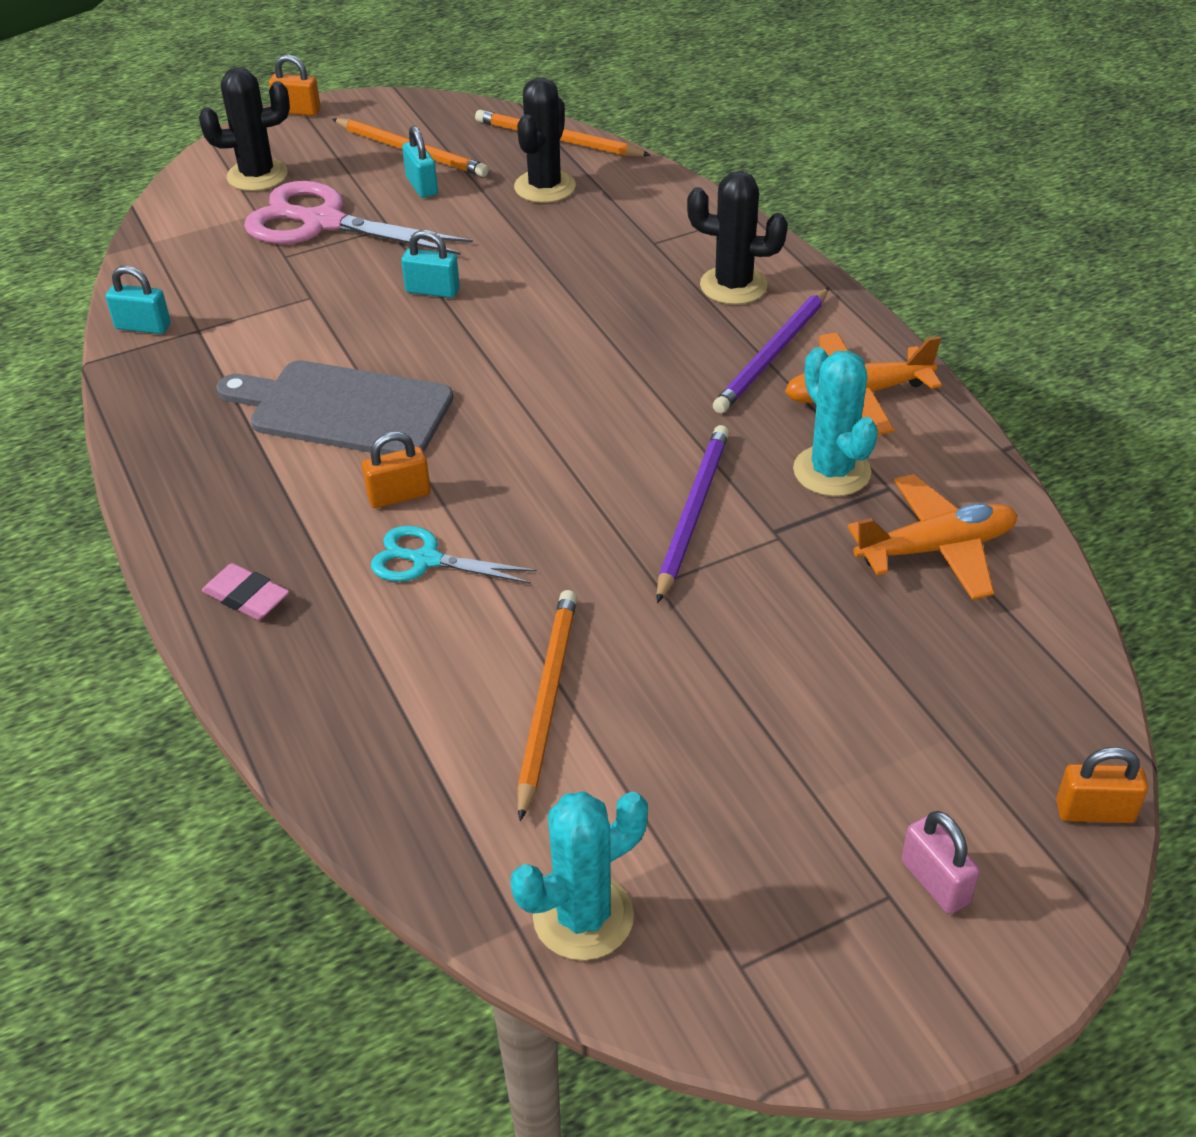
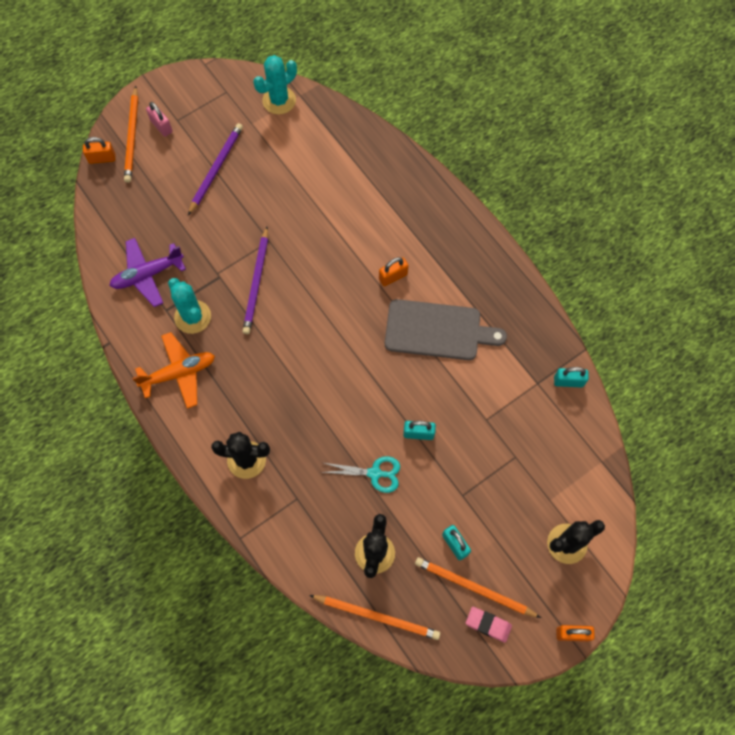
camera: 170 degrees right, 25 degrees up
pink eraser [202,563,289,620] -> pink eraser moved to [466,607,512,643]
pink scissors [244,181,473,255] -> none
turquoise scissors [371,525,537,584] -> turquoise scissors moved to [322,456,400,493]
orange pencil [517,590,577,821] -> orange pencil moved to [124,86,138,183]
purple pencil [713,287,829,413] -> purple pencil moved to [188,123,243,215]
orange plane [848,474,1018,600] -> purple plane [109,238,186,307]

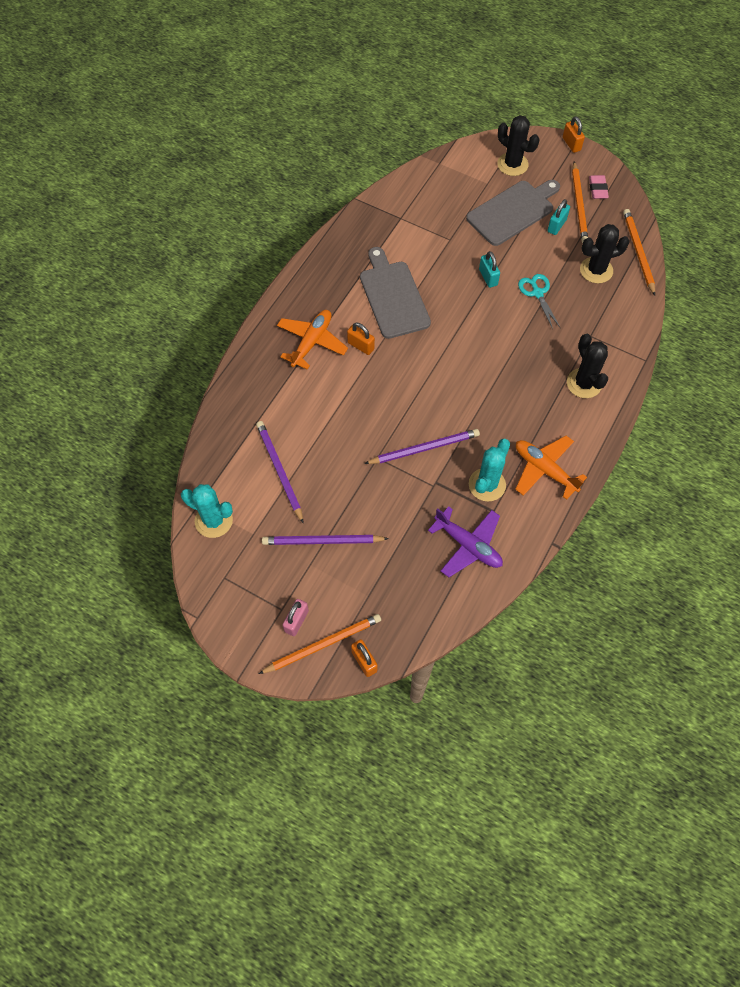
camera: 115 degrees left, 5 degrees down
turquoise padlock [554,367,589,388] -> none
none -> purple pencil [256,421,303,523]
none -> orange plane [277,310,348,369]
none -> grey cutting board [466,180,560,246]

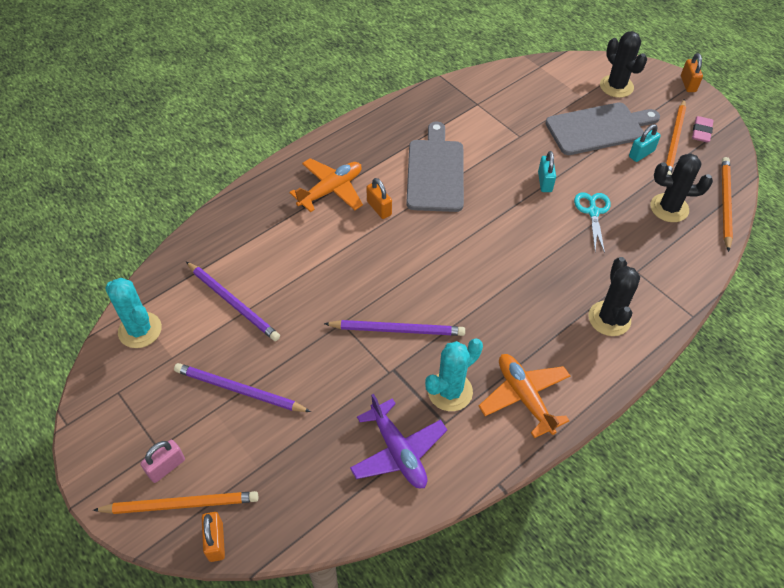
camera: 20 degrees right, 10 degrees down
purple pencil [256,421,303,523] -> purple pencil turned 135 degrees clockwise [186,262,280,341]

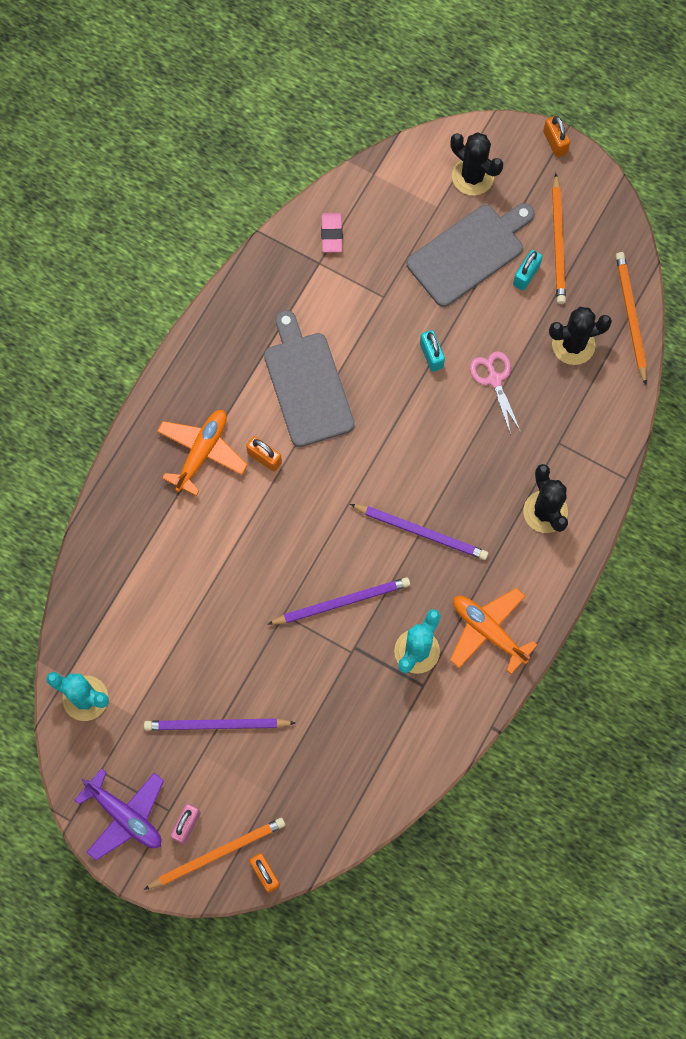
camera: 20 degrees left, 20 degrees up
purple pencil [186,262,280,341] -> purple pencil moved to [350,504,488,560]
purple plane [350,394,447,488] -> purple plane moved to [75,768,164,861]
turquoise scissors [574,192,611,253] -> pink scissors [470,351,521,435]
pink eraser [692,116,714,143] -> pink eraser moved to [321,213,343,253]

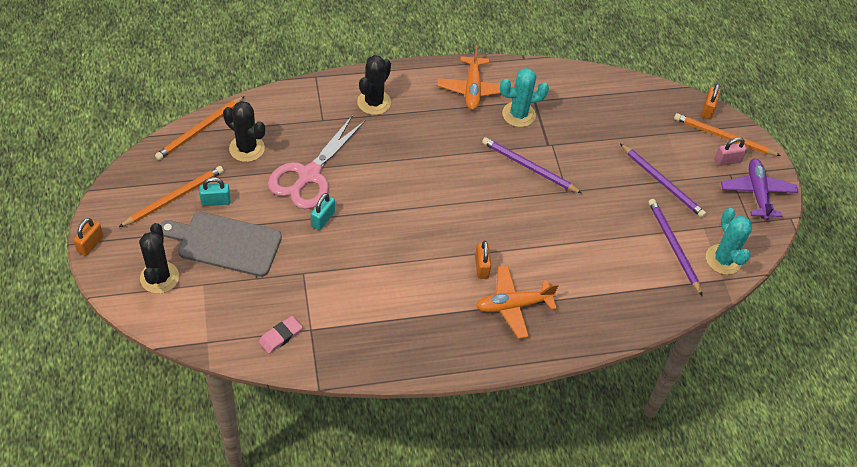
camera: 135 degrees left, 20 degrees down
grey cutting board [264,310,355,447] -> none
purple pencil [350,504,488,560] -> purple pencil moved to [648,199,703,296]
pink scissors [470,351,521,435] -> pink scissors [268,115,365,209], size x1.81

